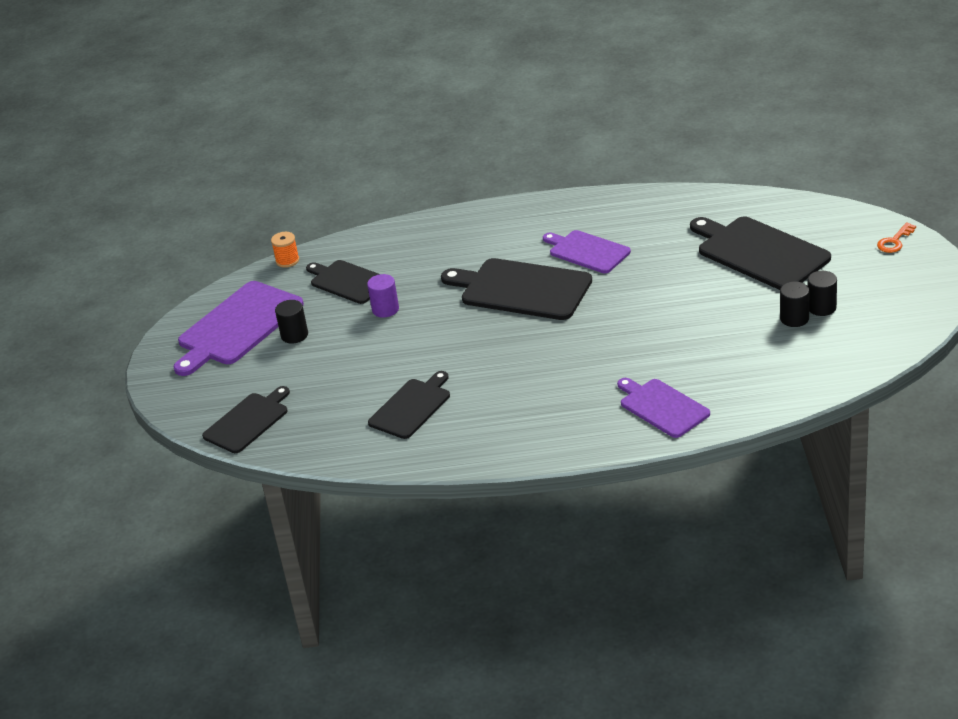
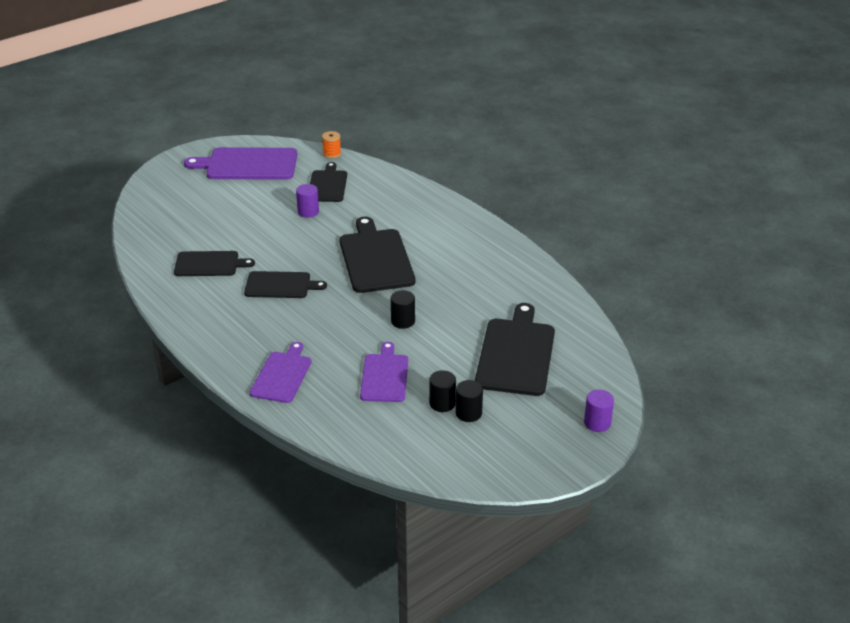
camera: 50 degrees right, 0 degrees up
black cutting board [202,386,290,453] -> black cutting board moved to [244,271,327,298]
black cylinder [275,300,308,343] -> black cylinder moved to [391,290,415,329]
purple cutting board [543,230,631,273] -> purple cutting board moved to [360,342,408,402]
orange key [877,222,916,253] -> purple cylinder [584,390,614,432]

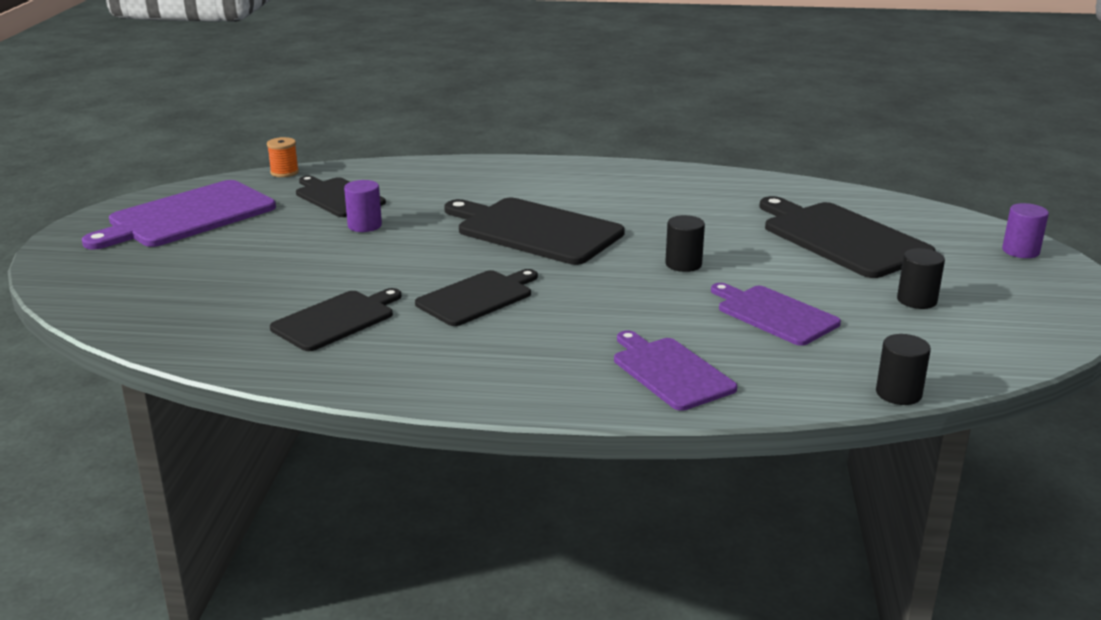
camera: 45 degrees left, 10 degrees down
black cylinder [429,370,456,412] -> black cylinder moved to [876,334,931,405]

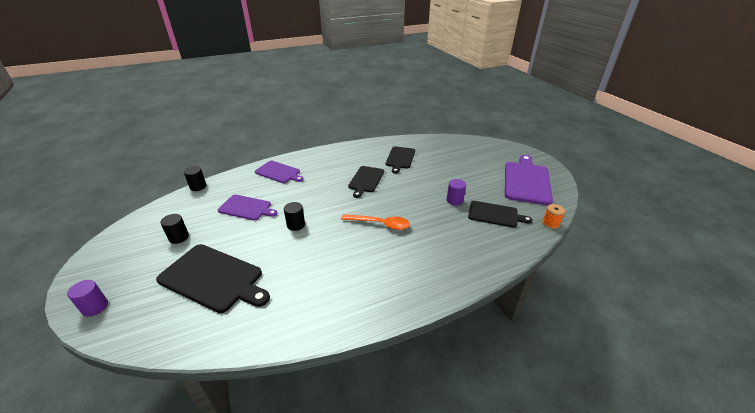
camera: 150 degrees right, 10 degrees up
black cutting board [444,198,625,265] -> orange spoon [341,214,410,230]

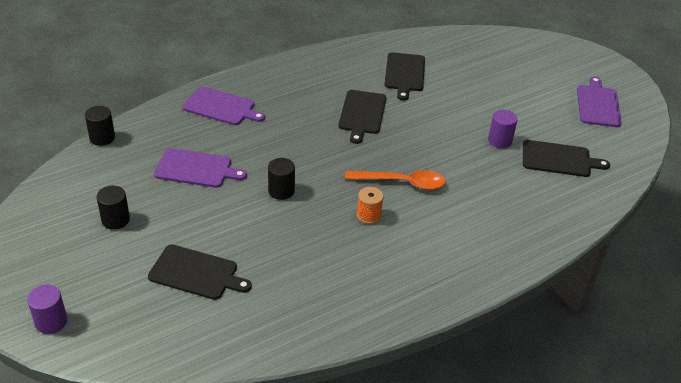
camera: 10 degrees left, 5 degrees up
black cutting board [156,244,270,313] -> black cutting board [148,244,252,300], size x0.63
purple cutting board [505,155,553,205] -> purple cutting board [577,77,622,127], size x0.63
orange spool [542,204,565,229] -> orange spool moved to [357,187,384,224]

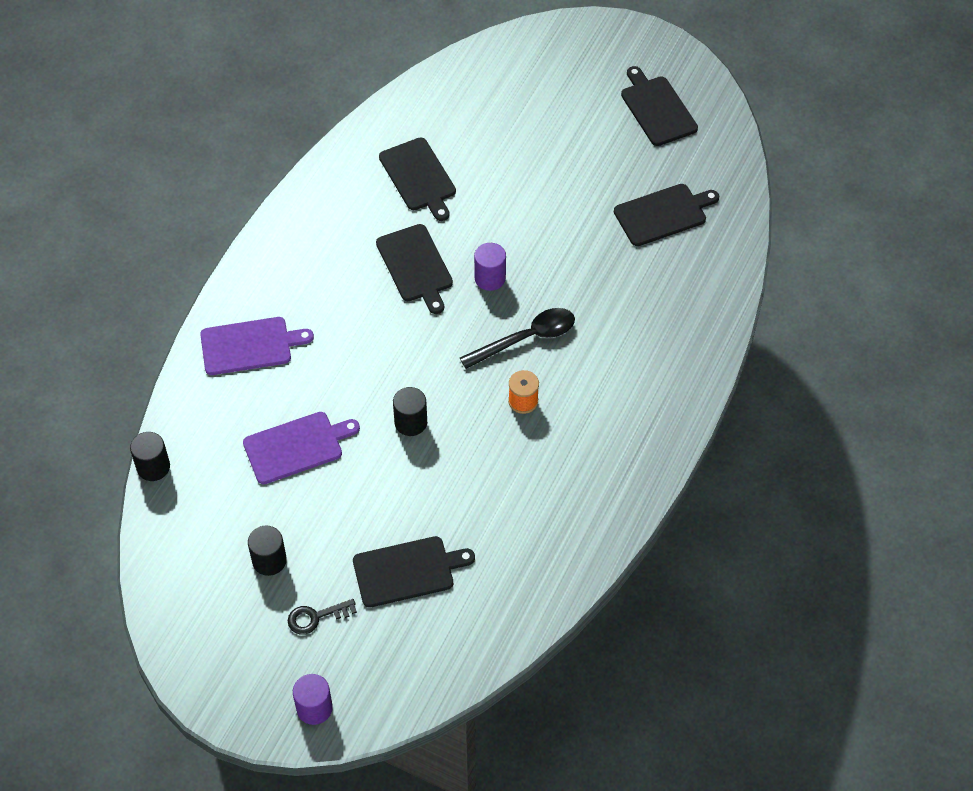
camera: 30 degrees left, 15 degrees up
orange spoon [345,170,446,190] -> black spoon [460,308,575,369]
purple cylinder [488,110,518,148] -> purple cylinder moved to [474,243,506,291]
purple cutting board [577,77,622,127] -> black cutting board [621,66,698,146]
none -> black key [288,599,357,635]

